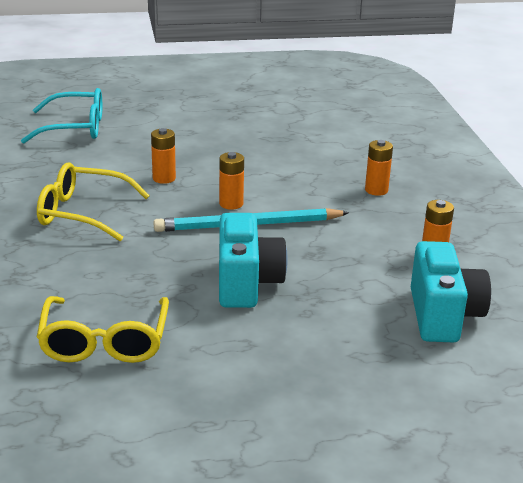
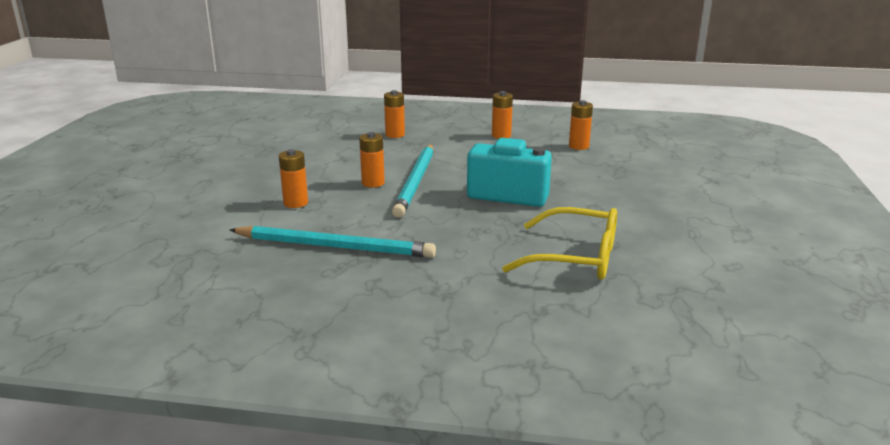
camera: 70 degrees left, 5 degrees down
turquoise glasses [21,88,102,143] -> none
yellow glasses [37,162,150,241] -> turquoise pencil [230,226,436,258]
turquoise camera [411,241,491,342] -> orange battery [569,100,593,150]

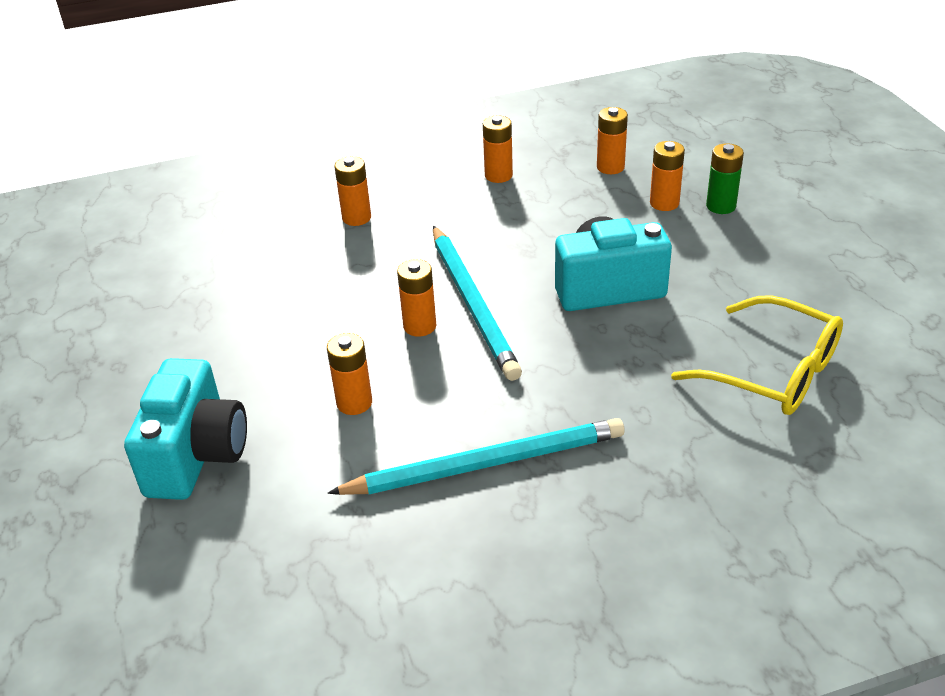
camera: 25 degrees left, 15 degrees up
yellow glasses [502,207,617,280] -> yellow glasses turned 45 degrees clockwise [671,295,843,415]
none -> turquoise camera [124,358,247,500]
none -> orange battery [650,141,685,211]
none -> green battery [706,143,744,214]

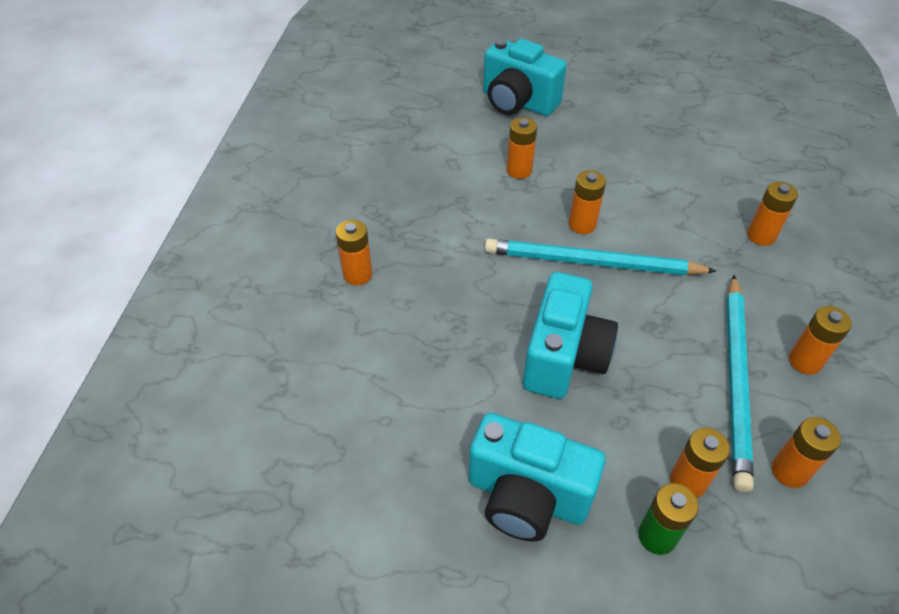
camera: 115 degrees right, 10 degrees up
turquoise pencil [327,418,625,495] -> turquoise pencil moved to [726,275,754,492]
yellow glasses [671,295,843,415] -> none
none -> orange battery [336,220,372,285]
none -> turquoise camera [469,413,605,542]

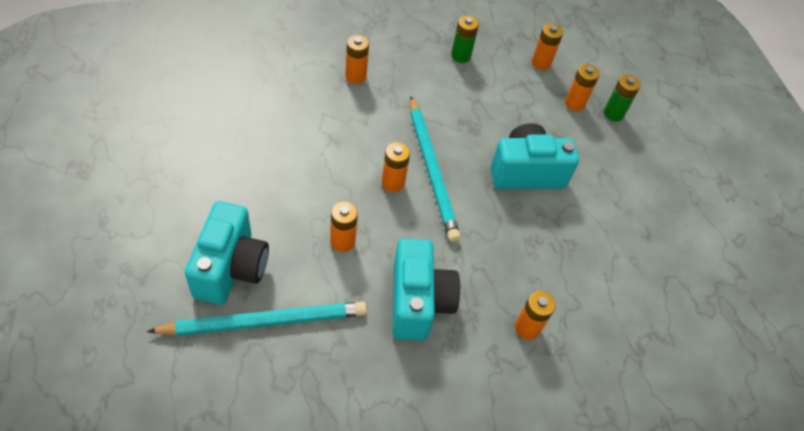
camera: 120 degrees left, 5 degrees up
turquoise camera [469,413,605,542] -> turquoise camera moved to [393,238,460,341]
turquoise pencil [726,275,754,492] -> turquoise pencil moved to [147,302,367,336]
orange battery [789,306,852,374] -> green battery [451,15,479,63]

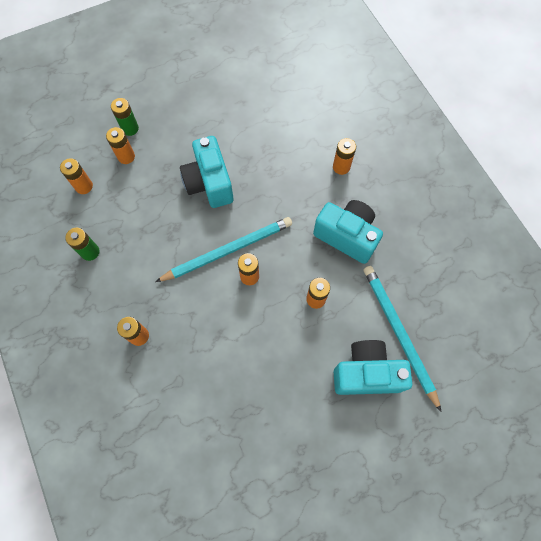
camera: 95 degrees left, 15 degrees up
turquoise camera [393,238,460,341] -> turquoise camera turned 45 degrees clockwise [313,200,383,264]

